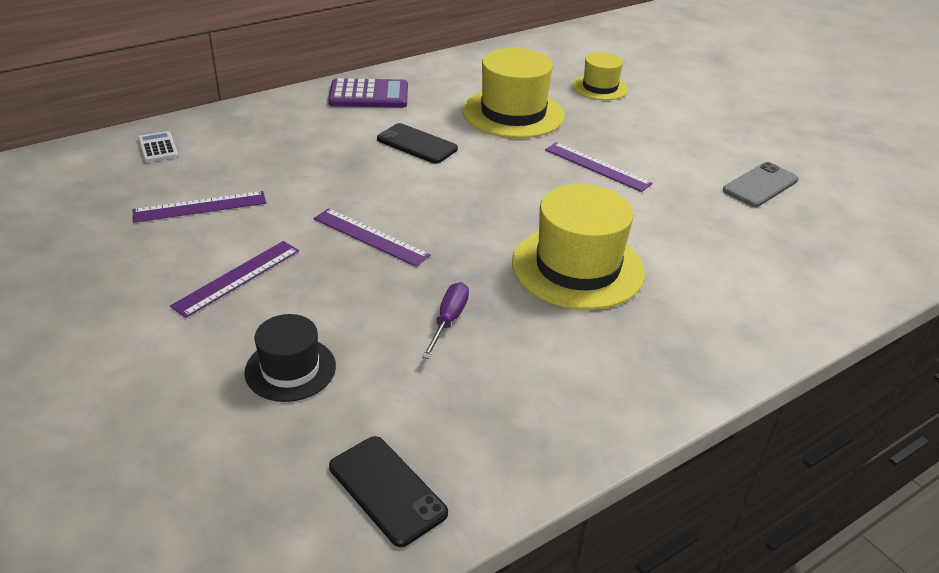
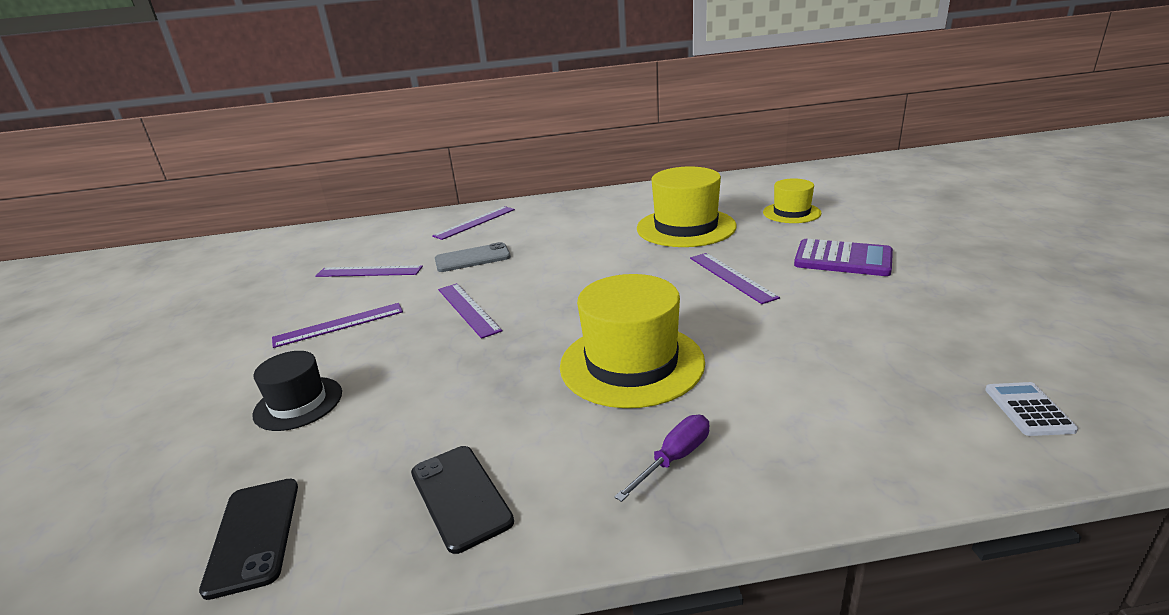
camera: 30 degrees right, 10 degrees down
white calculator [138,131,178,162] -> white calculator moved to [985,382,1078,436]
purple calculator [328,78,408,108] -> purple calculator moved to [794,239,893,276]
black phone [377,123,458,164] -> black phone moved to [411,446,514,554]
purple screwdriver [422,282,469,359] -> purple screwdriver moved to [614,415,709,502]
grey phone [723,162,799,207] -> grey phone moved to [435,242,511,272]
none -> purple ruler [432,206,515,240]

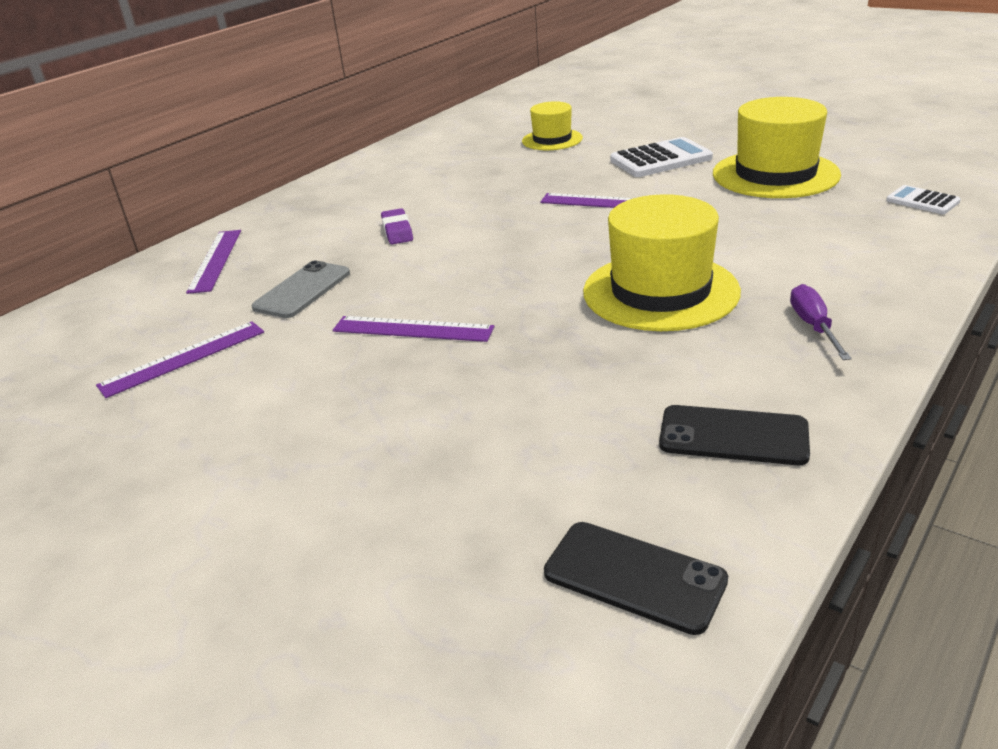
camera: 45 degrees left, 5 degrees up
black hat [252,351,342,431] -> none
purple ruler [272,303,403,348] -> none
yellow hat [637,167,737,247] -> yellow hat moved to [713,97,841,198]
purple calculator [794,239,893,276] -> white calculator [610,137,713,177]
none -> purple eraser [381,208,413,244]

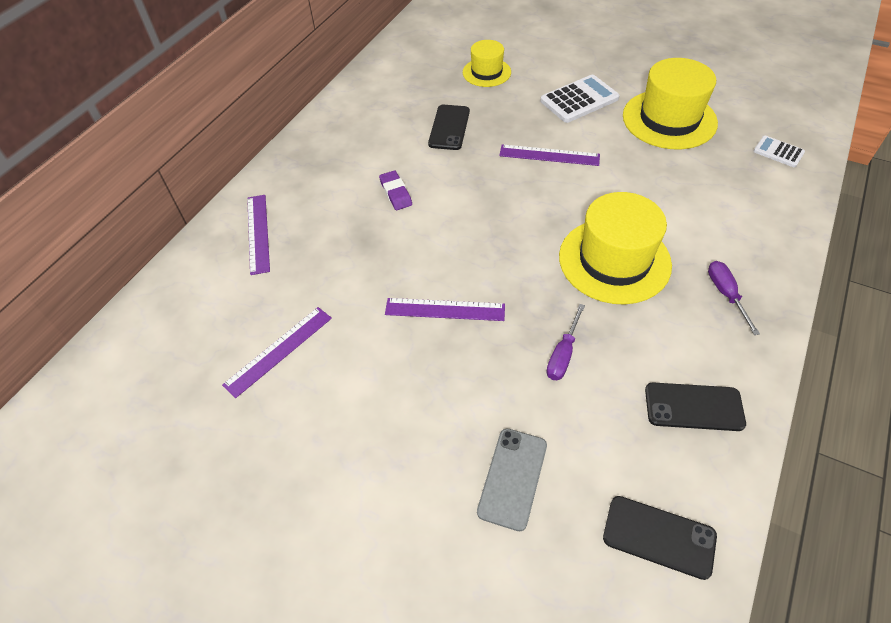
camera: 10 degrees left, 20 degrees up
grey phone [252,261,350,318] -> grey phone moved to [477,428,547,531]
none -> black phone [428,105,470,150]
none -> purple screwdriver [546,304,585,380]

